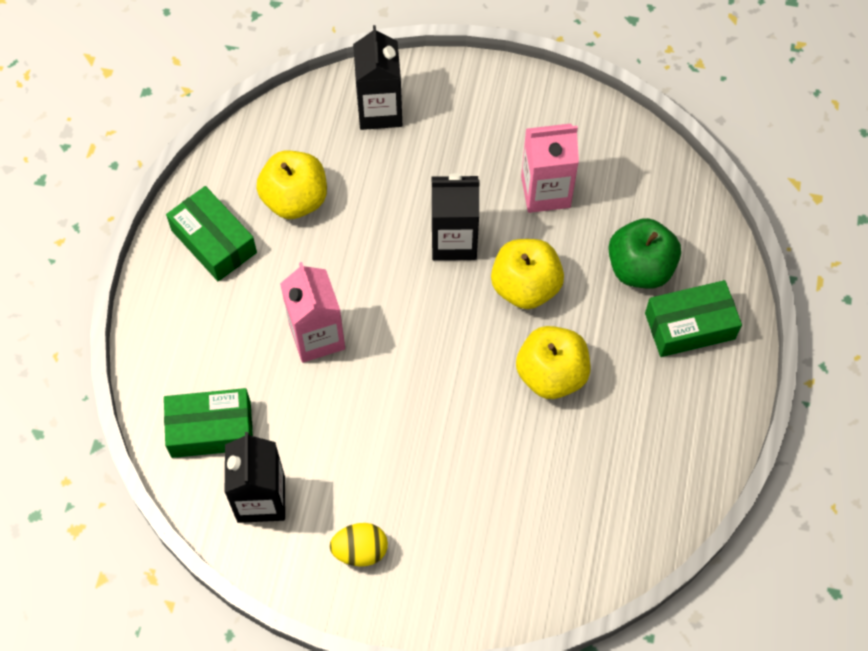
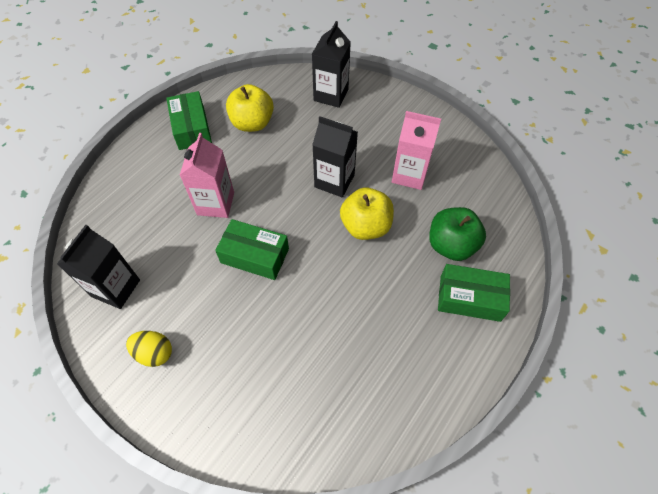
camera: 25 degrees right, 5 degrees down
green box [164,388,253,458] -> green box moved to [215,219,289,280]
yellow apple [516,326,590,399] -> none

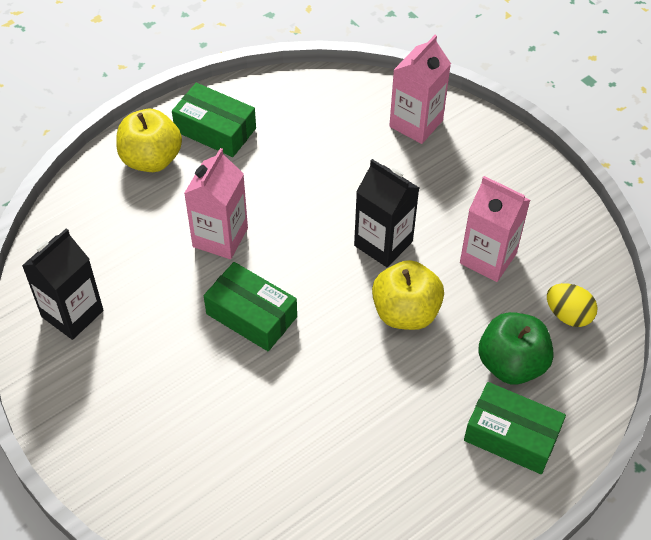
camera: 15 degrees right, 5 degrees down
yellow egg [126,331,172,367] -> yellow egg moved to [547,283,598,327]
green box [166,91,212,150] -> green box turned 60 degrees counterclockwise [172,83,256,157]
yellow apple [226,84,274,132] -> yellow apple moved to [116,109,182,172]
black carton [312,21,351,108] -> pink carton [389,35,451,144]

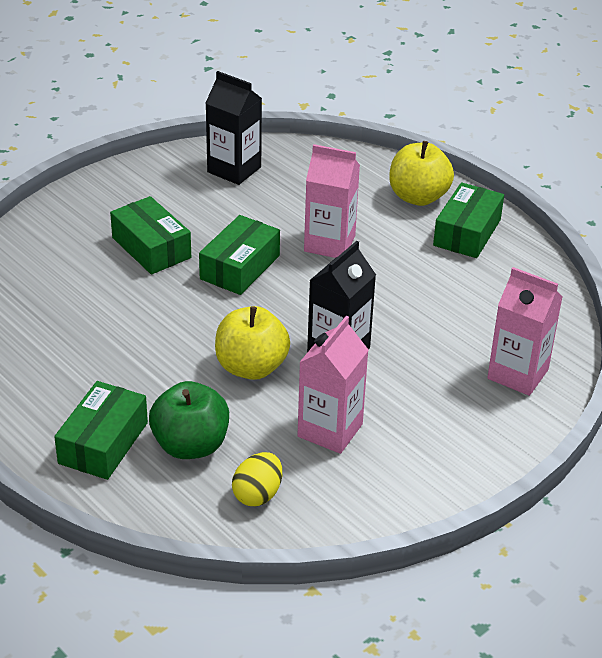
camera: 85 degrees right, 15 degrees down
none -> green box [110,196,191,275]

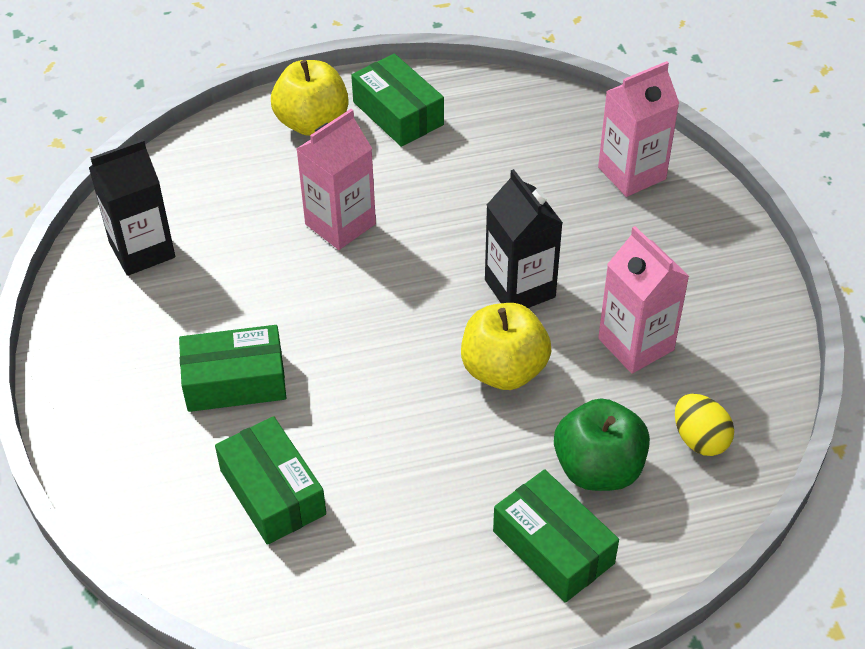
camera: 60 degrees left, 10 degrees up
green box [199,215,280,295] -> green box moved to [215,416,326,545]

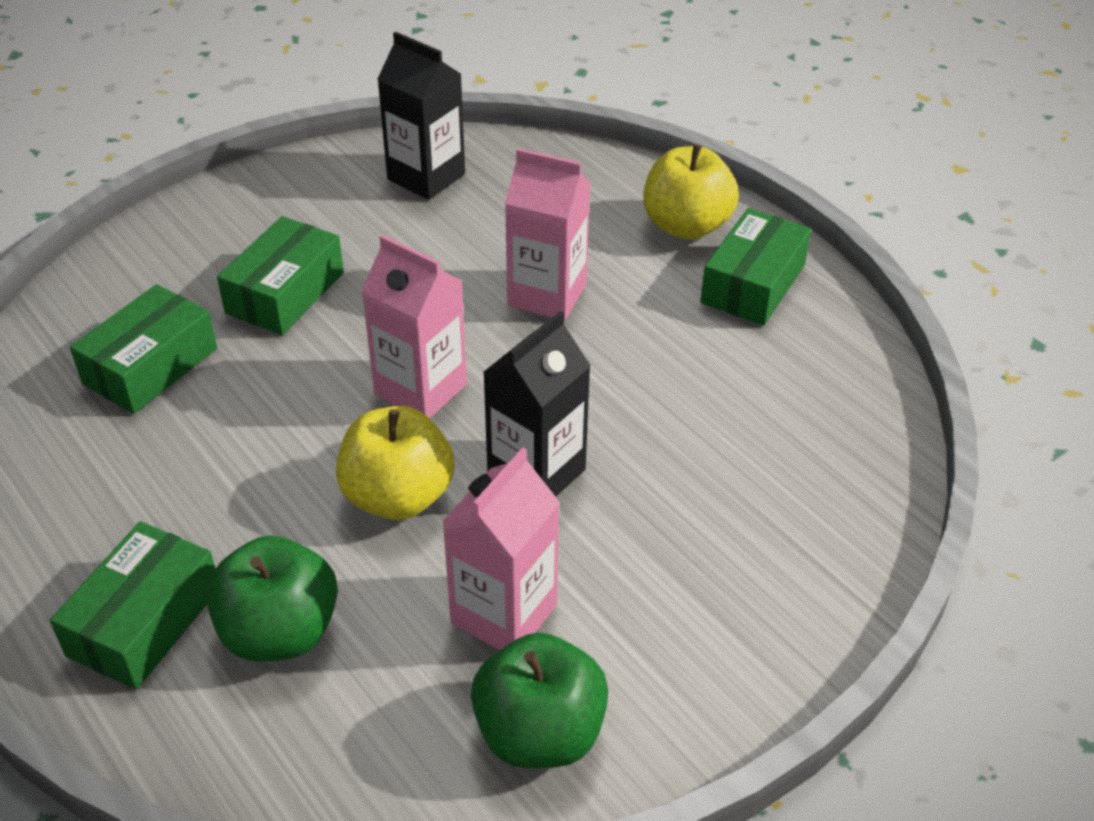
camera: 65 degrees right, 5 degrees down
green box [179,325,286,412] -> green box turned 60 degrees clockwise [217,216,344,335]
pink carton [598,61,679,197] -> pink carton moved to [361,234,467,418]
yellow egg [675,394,734,456] -> none
none -> green apple [471,633,609,768]

